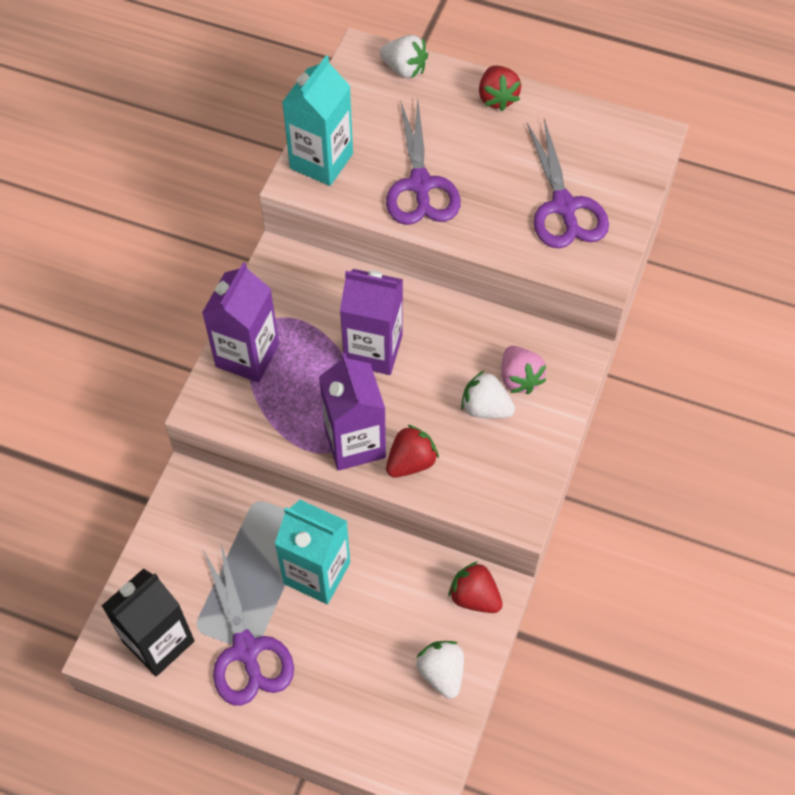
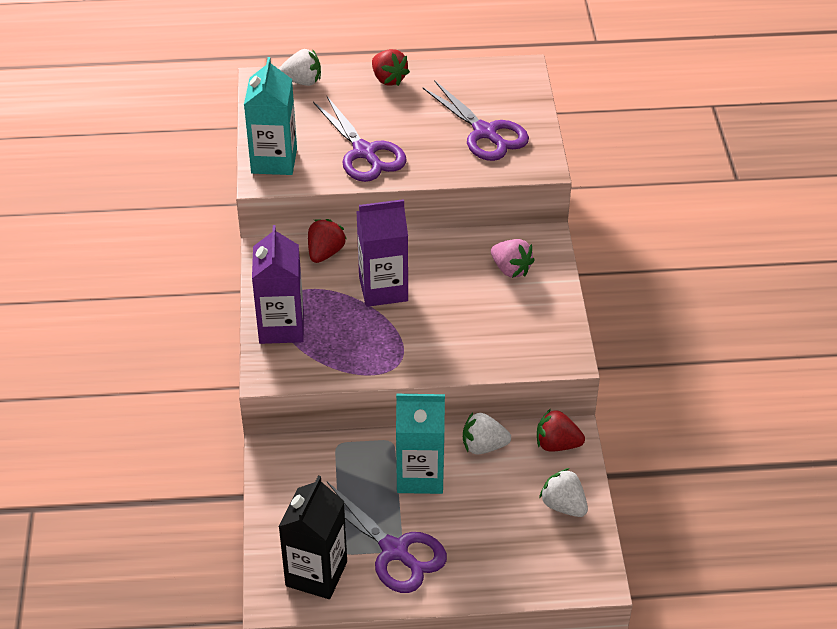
camera: 25 degrees left, 15 degrees down
purple carton [319,353,386,471] -> none
red strawberry [386,425,439,478] -> red strawberry moved to [308,219,346,263]
white strawberry [461,371,515,418] -> white strawberry moved to [463,412,511,455]

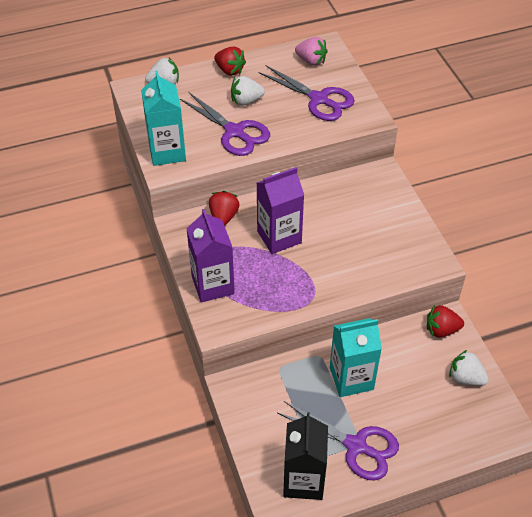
camera: 15 degrees left, 5 degrees up
white strawberry [463,412,511,455] -> white strawberry moved to [231,76,265,106]
pink strawberry [491,239,535,278] -> pink strawberry moved to [295,37,328,66]

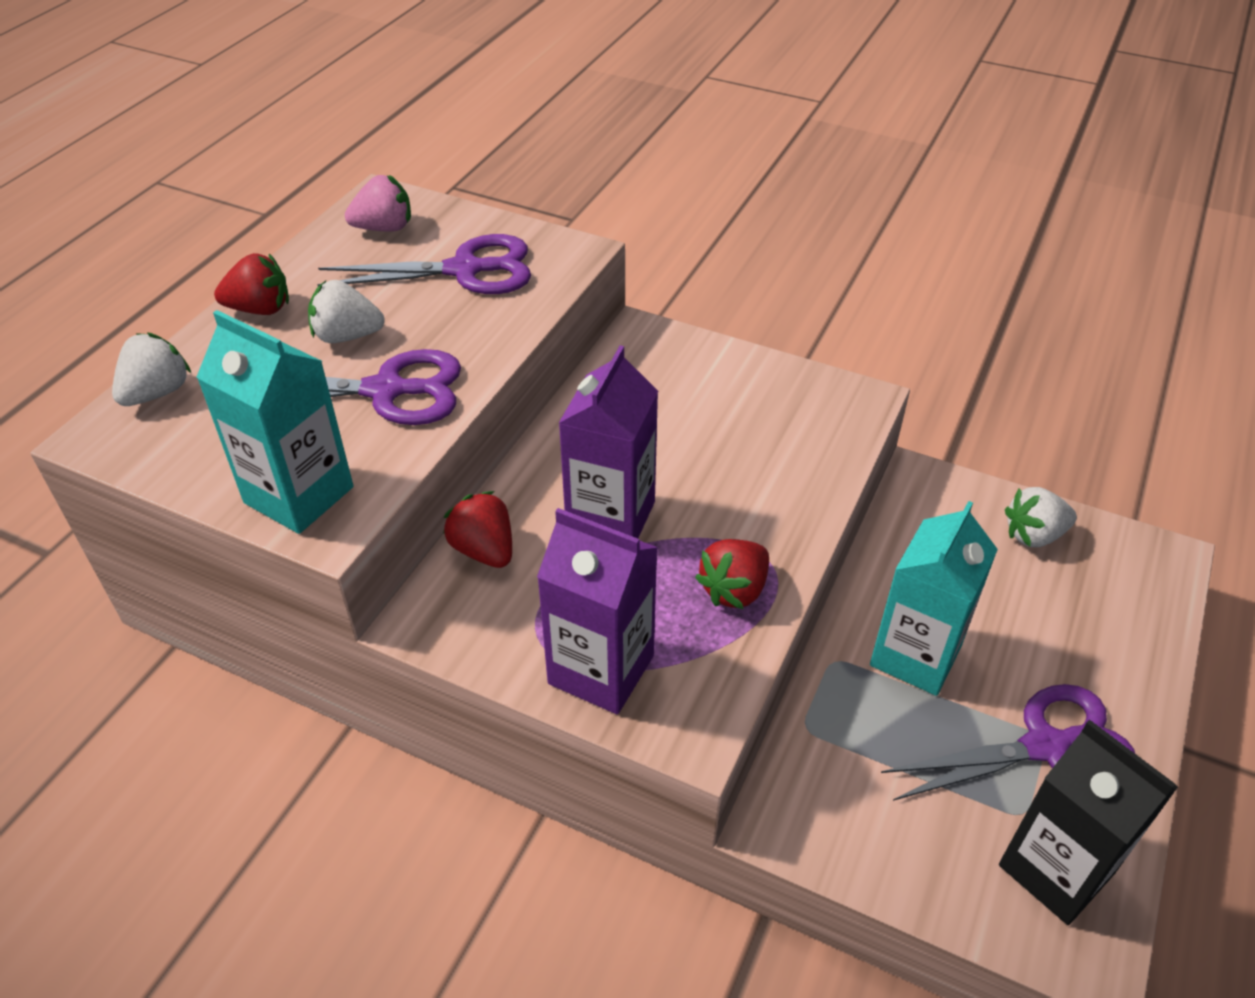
camera: 45 degrees left, 5 degrees down
white strawberry [231,76,265,106] -> white strawberry turned 60 degrees clockwise [308,280,385,343]
red strawberry [427,305,464,338] -> red strawberry moved to [695,539,769,609]

